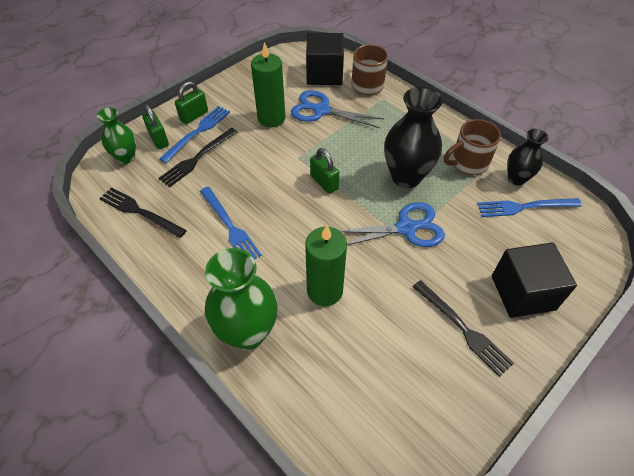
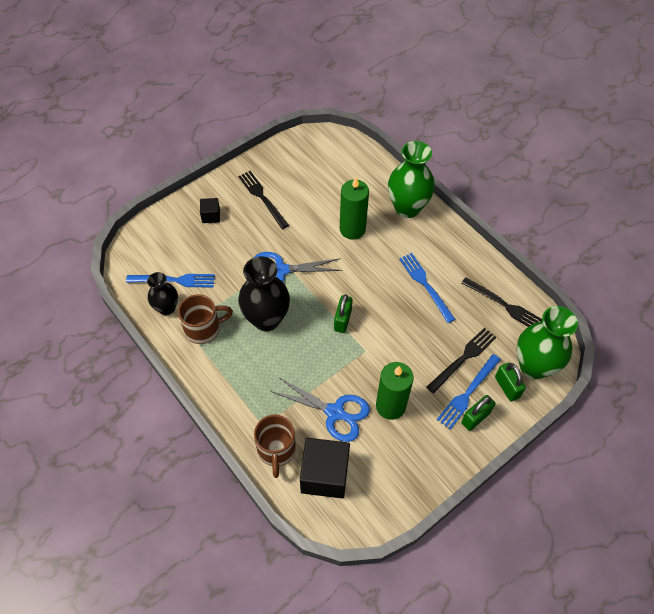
camera: 175 degrees left, 5 degrees up
green vase [97,107,136,164] -> green vase [517,306,578,379], size x1.68
green padlock [310,148,339,194] -> green padlock turned 45 degrees clockwise [334,294,353,333]
black cube [492,242,577,318] -> black cube [200,198,220,223], size x0.50

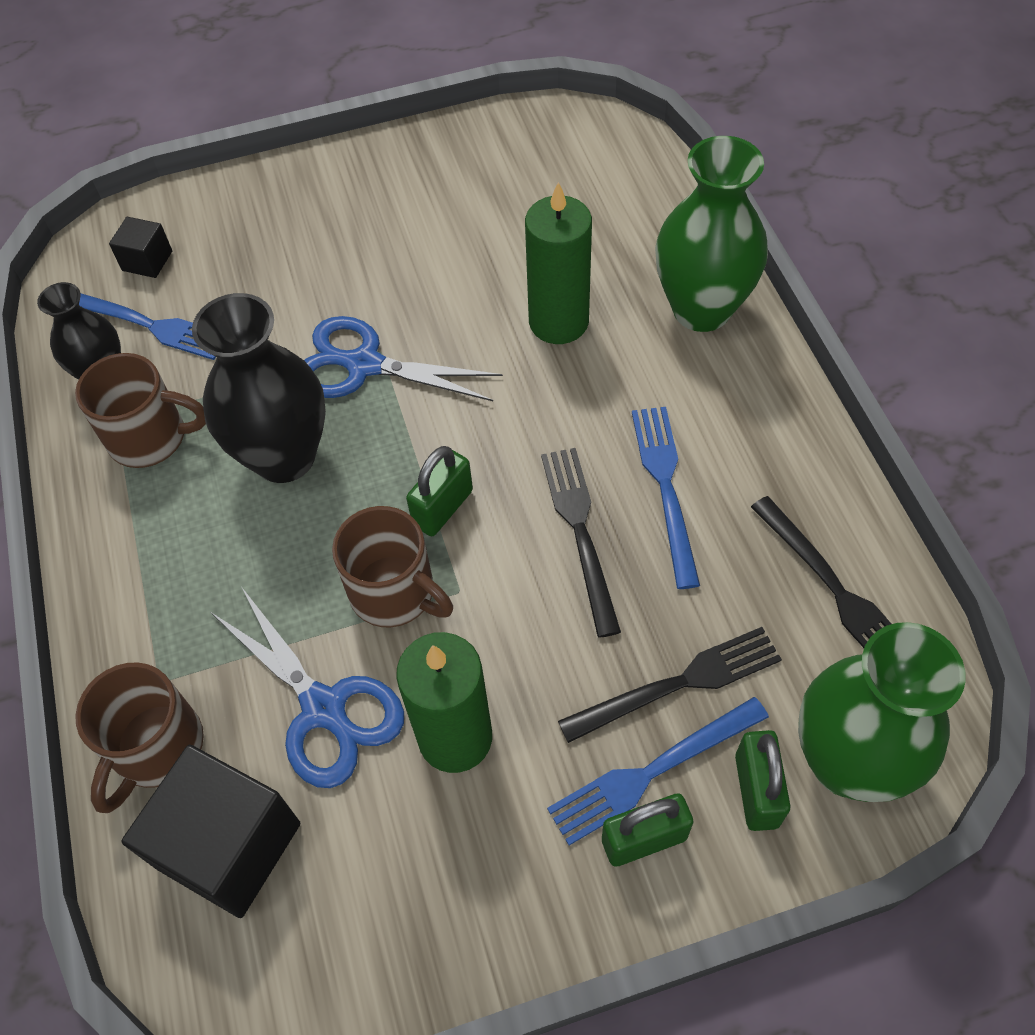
camera: 25 degrees right, 0 degrees up
black cube [200,198,220,223] -> black cube moved to [109,217,172,278]
black fork [238,171,289,229] -> black fork moved to [541,448,621,638]
none -> brown mug [332,506,453,627]

